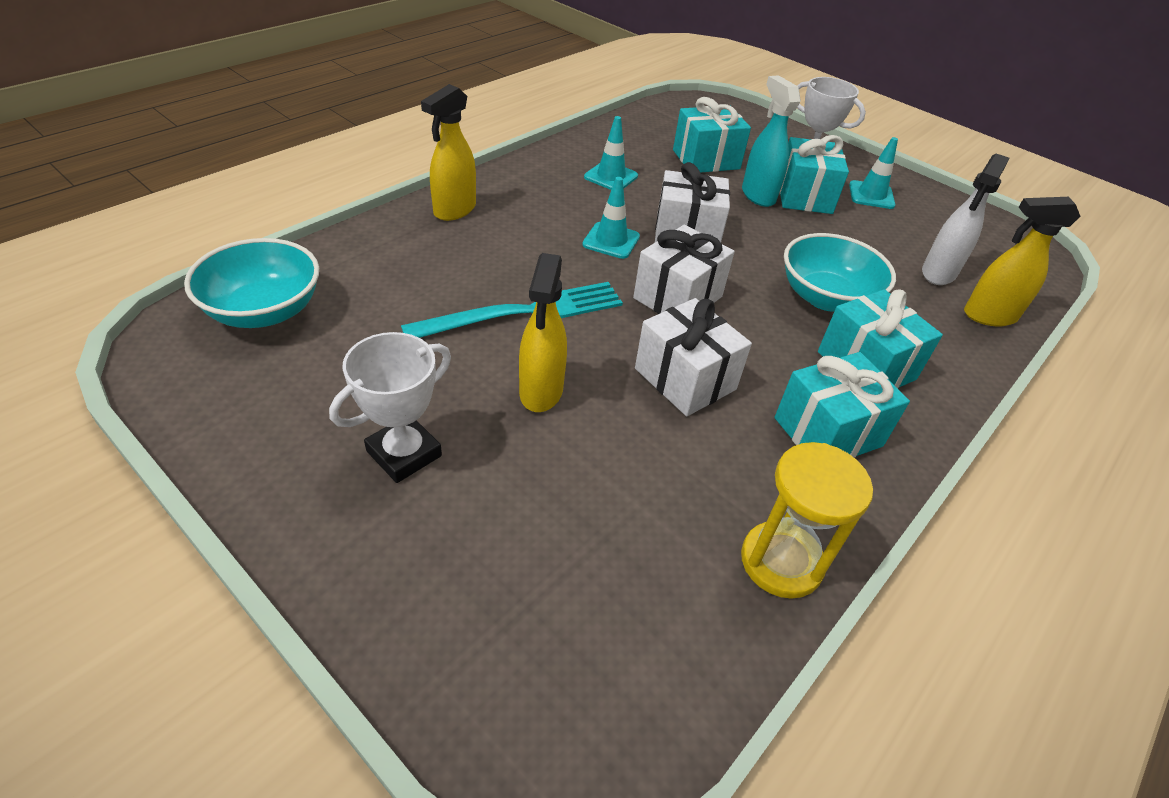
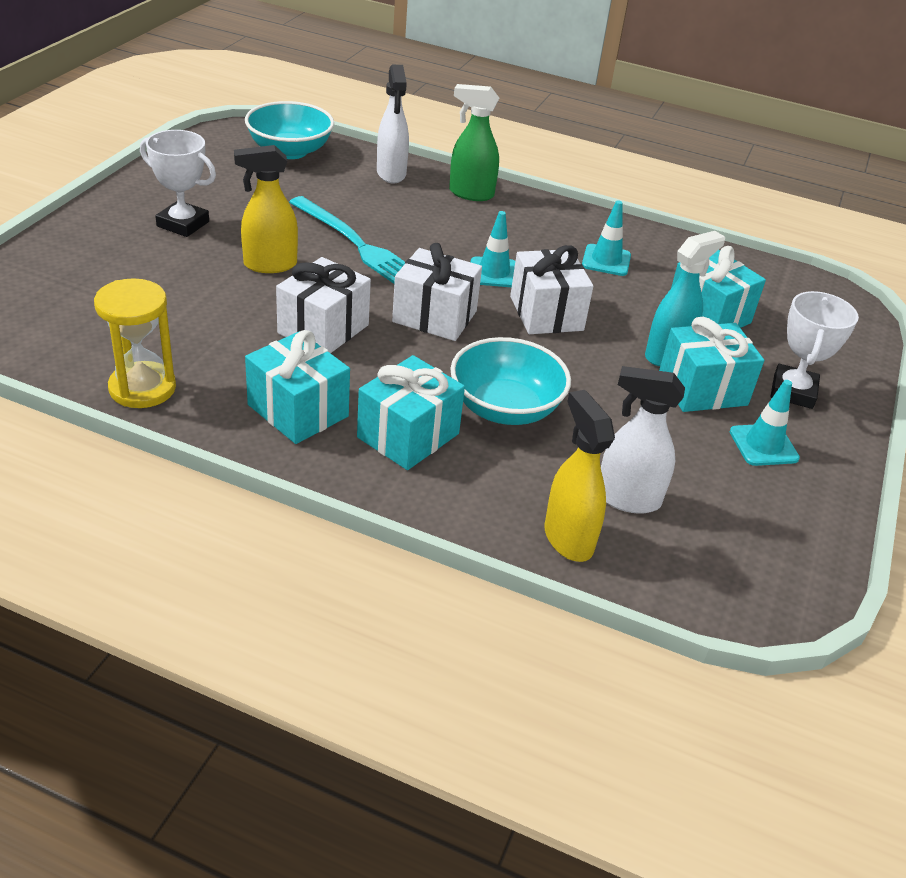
camera: 70 degrees right, 5 degrees down
yellow spray bottle [421,84,476,221] -> green spray bottle [449,84,499,201]
none -> white spray bottle [377,65,409,184]

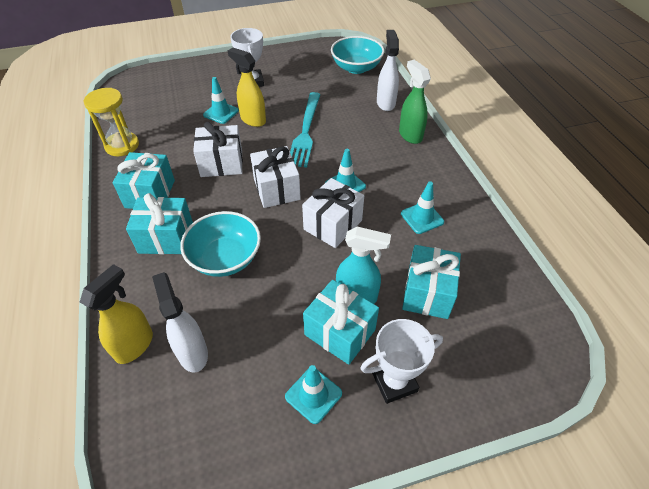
camera: 55 degrees right, 10 degrees up
white spray bottle [377,65,409,184] -> white spray bottle turned 135 degrees clockwise [377,30,399,111]
none -> turquoise traffic cone [203,77,239,124]

